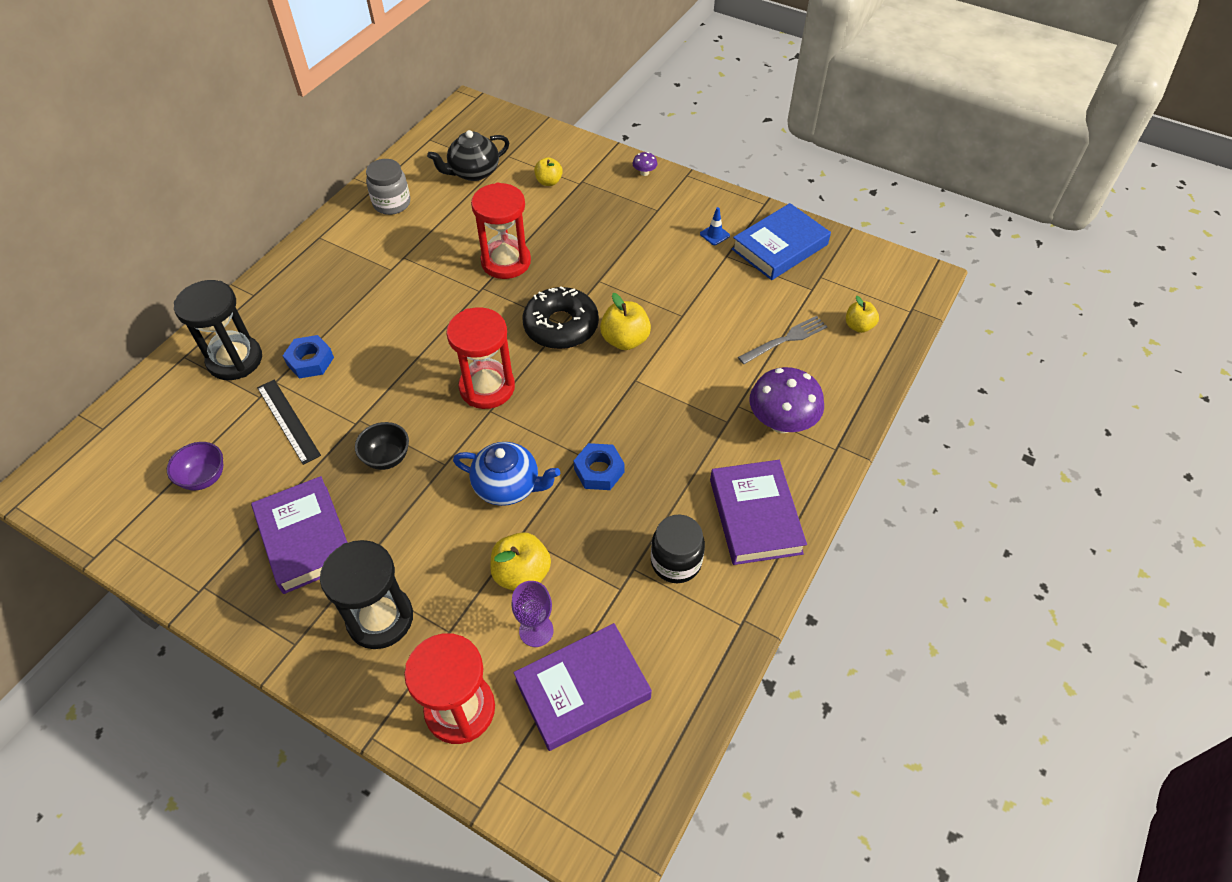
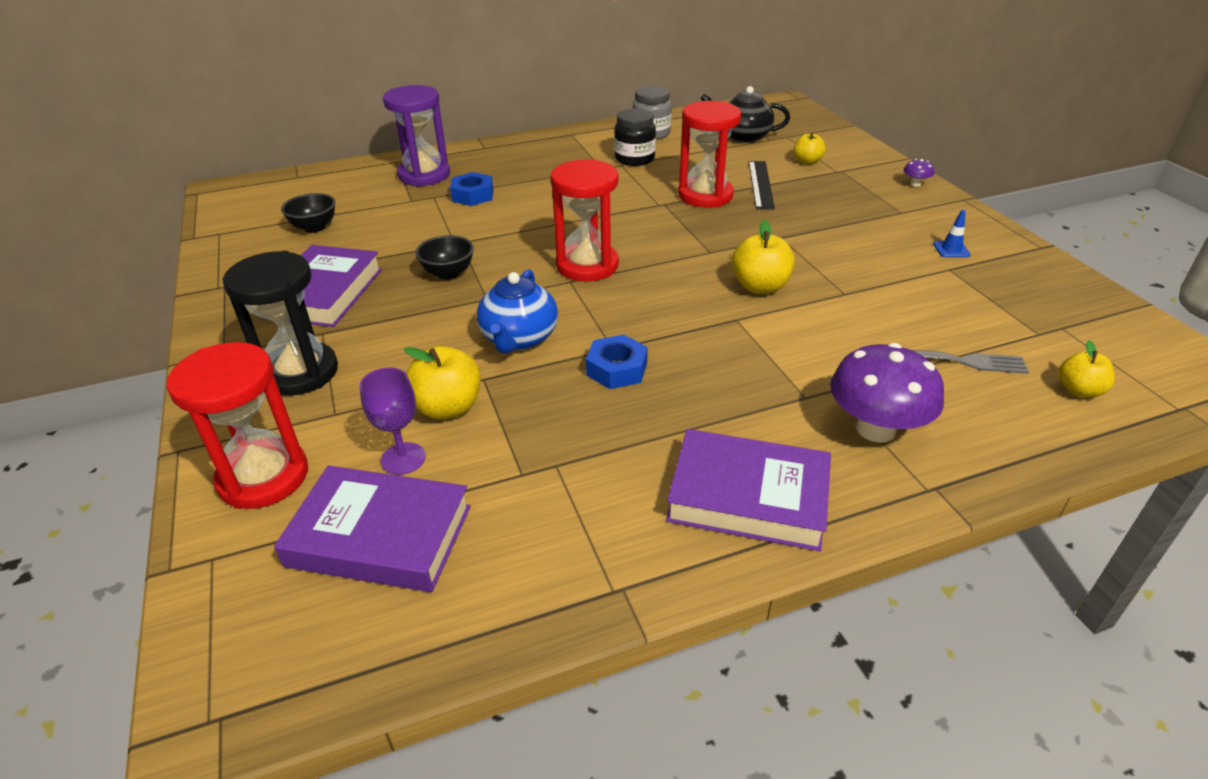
camera: 40 degrees right, 15 degrees down
purple bowl [167,442,223,491] -> black bowl [281,193,335,233]
black hourglass [174,280,262,380] -> purple hourglass [383,85,450,187]
black ruler [257,380,321,465] -> black ruler moved to [749,161,775,210]
blue teapot [453,442,560,506] -> blue teapot turned 45 degrees clockwise [477,269,558,353]
black donut [523,287,599,349] -> none
black jar [651,514,705,583] -> black jar moved to [614,108,656,166]
purple book [710,460,807,565] -> purple book turned 75 degrees clockwise [666,429,831,551]
blue book [732,203,831,280] -> none

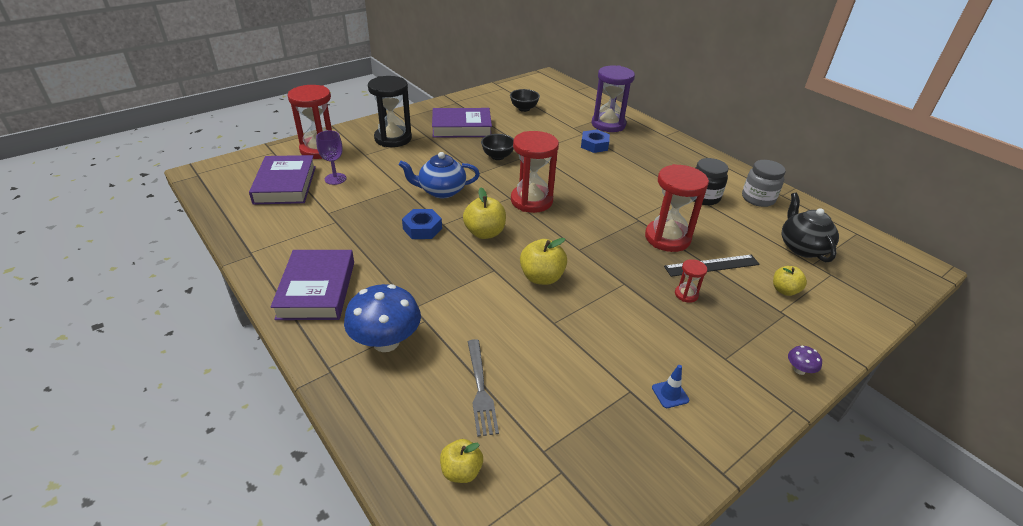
camera: 70 degrees right, 0 degrees up
yellow apple [404,346,480,419] -> yellow apple moved to [463,188,506,239]
purple mushroom [830,343,944,443] -> blue mushroom [344,284,421,352]
none -> red hourglass [675,259,707,303]

